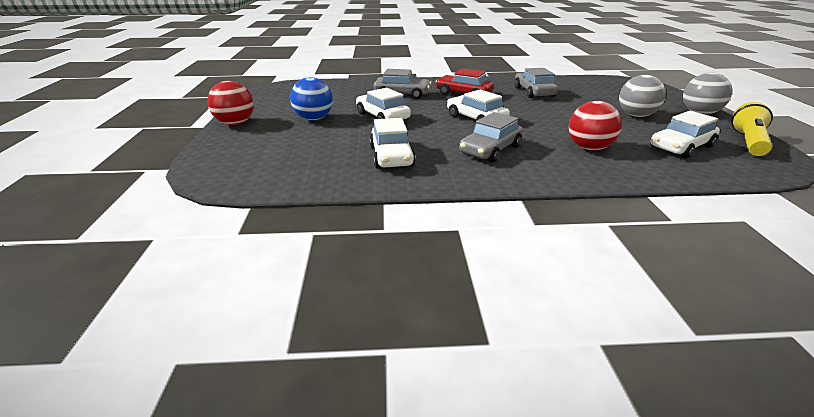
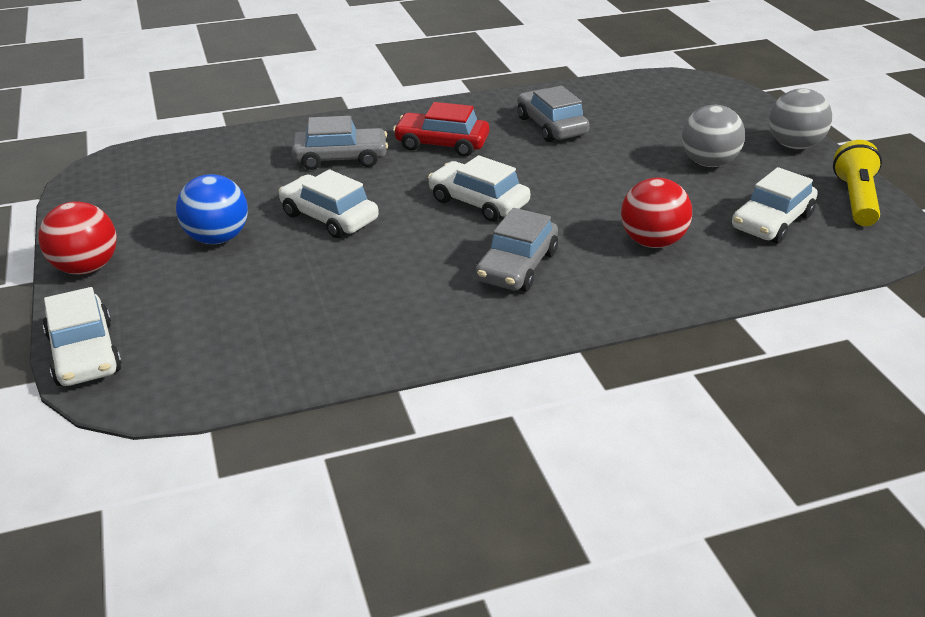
camera: 15 degrees left, 5 degrees up
white car [369,118,416,169] -> white car moved to [43,287,122,386]

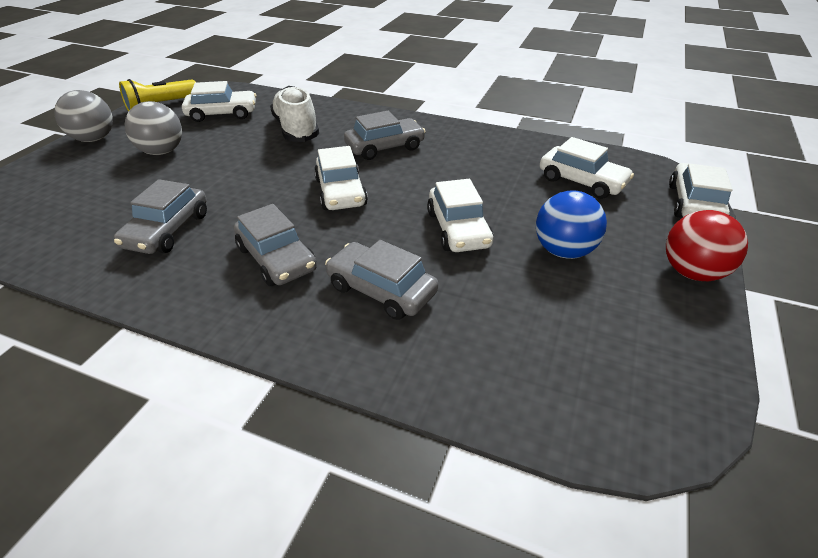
camera: 140 degrees left, 5 degrees up
red car [393,102,489,157] -> grey car [234,204,317,286]
red ball [621,178,692,248] -> white shoe [270,86,319,142]
none -> white car [540,137,634,199]

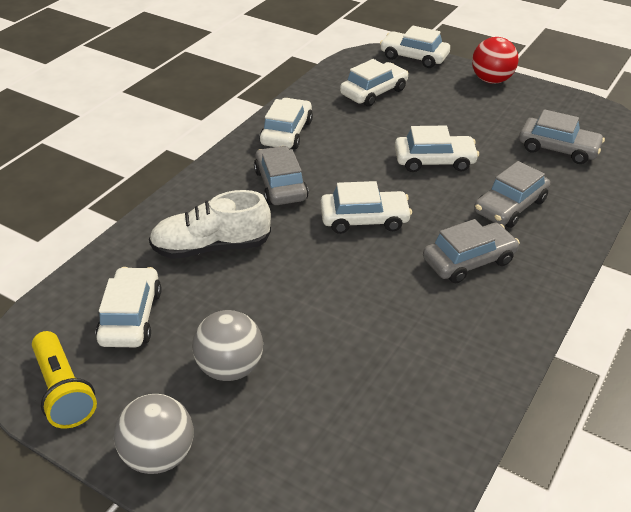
camera: 80 degrees left, 0 degrees up
grey car [114,179,207,254] -> grey car moved to [519,109,605,164]
blue ball [536,190,607,259] -> none
none -> white car [259,98,313,149]

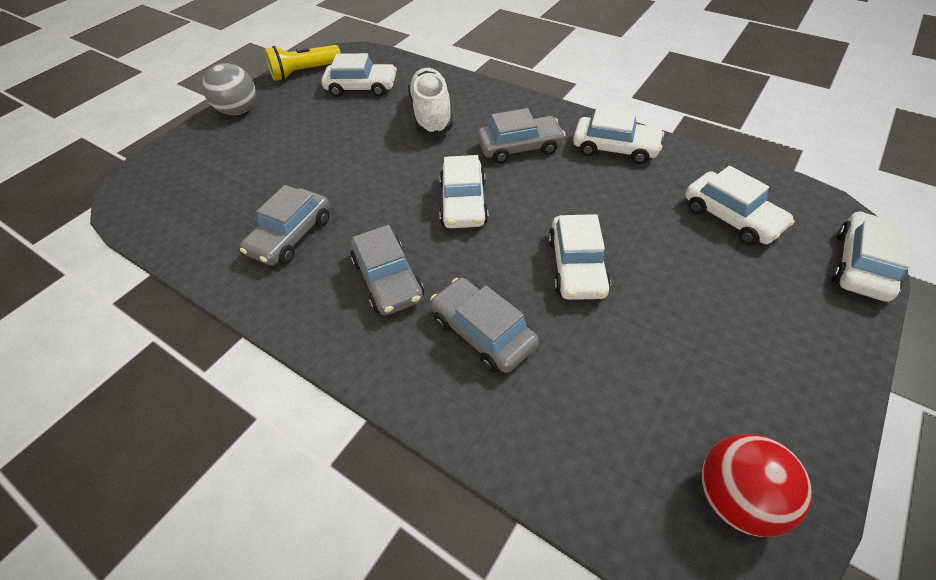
camera: 95 degrees right, 10 degrees up
grey ball [192,310,263,381] -> none
red ball [472,37,518,84] -> red ball moved to [701,434,812,537]
grey car [519,109,605,164] -> grey car moved to [240,185,330,266]

